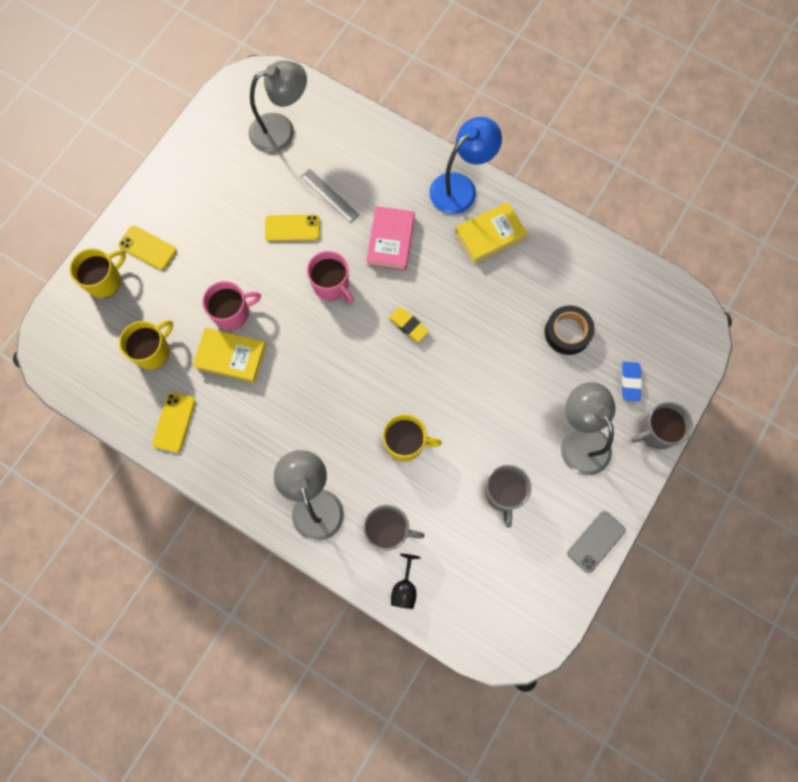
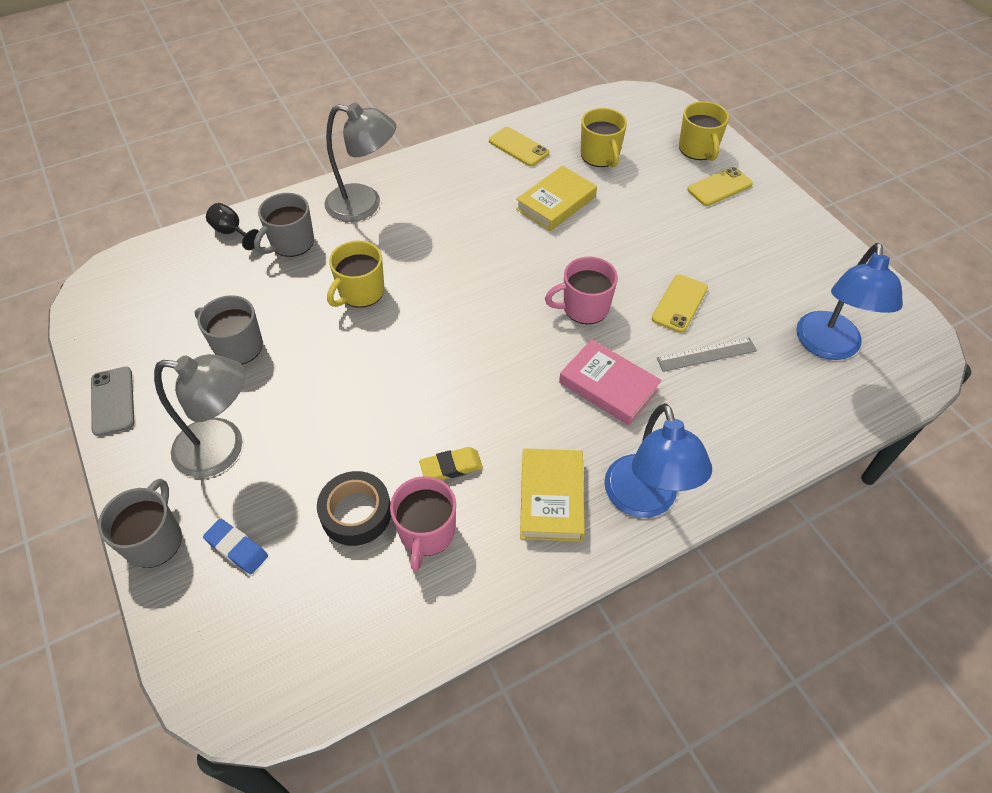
camera: 120 degrees right, 20 degrees down
pink mug [202,281,261,330] -> pink mug moved to [390,476,456,571]
grey lamp [249,60,307,153] -> blue lamp [796,243,903,360]
yellow eraser [389,307,429,342] -> yellow eraser moved to [419,447,483,480]

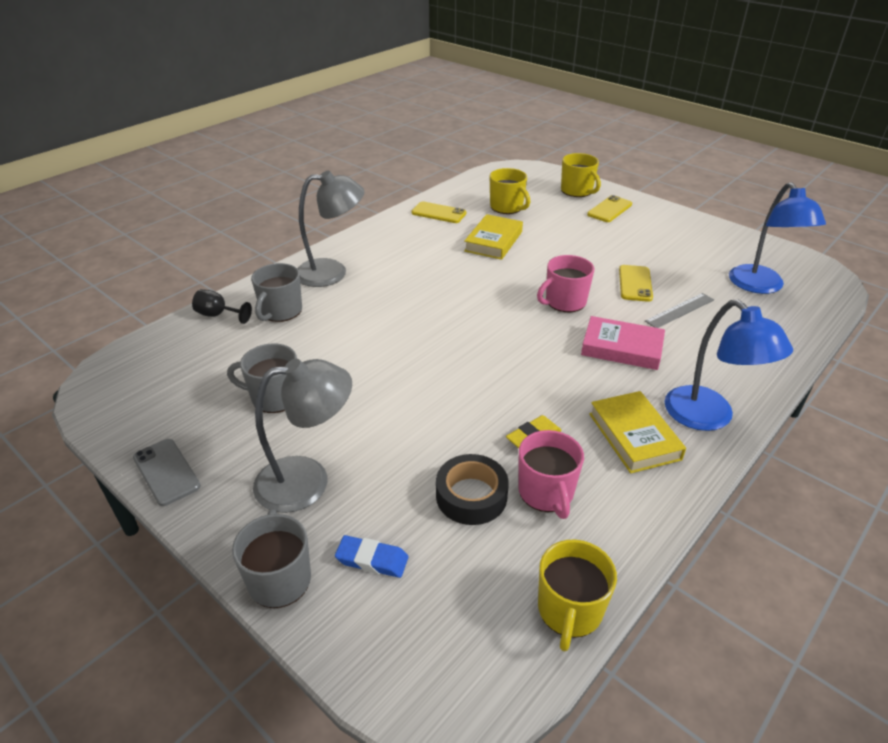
camera: 20 degrees left, 15 degrees down
yellow mug [327,241,385,307] -> yellow mug moved to [538,539,617,651]

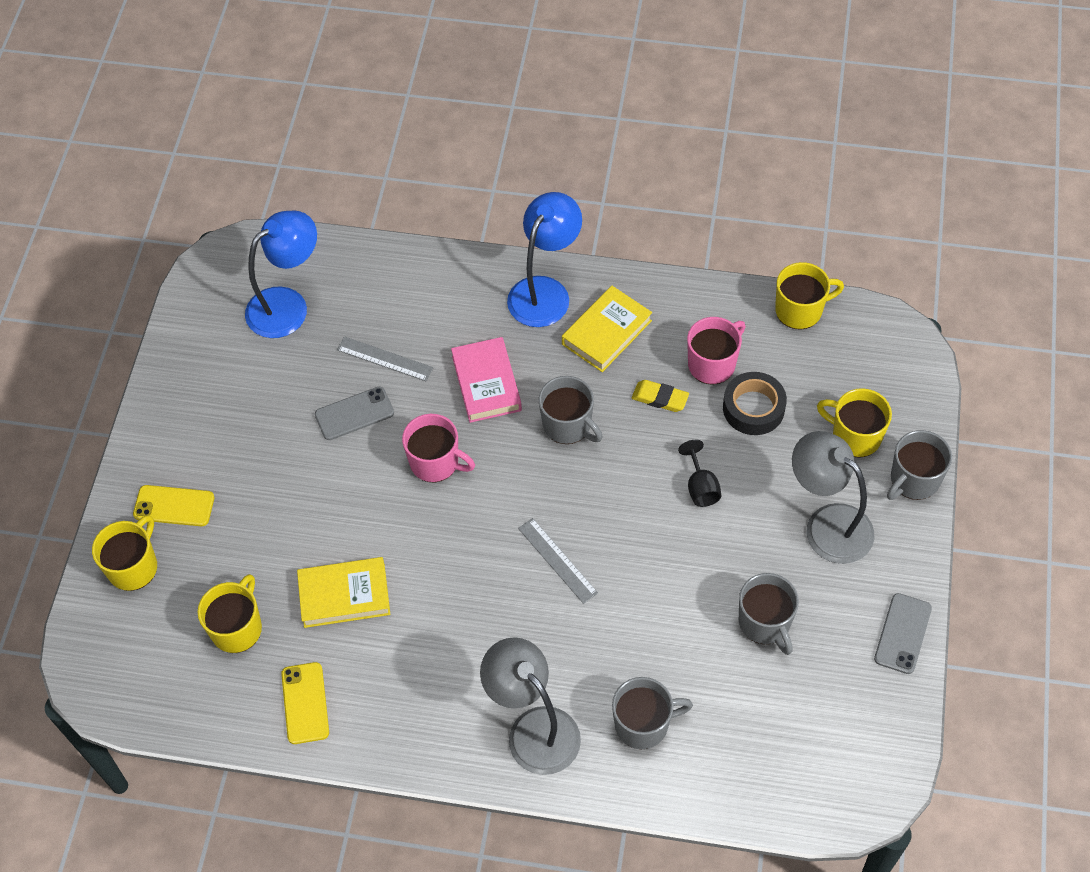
camera: 120 degrees left, 20 degrees up
black goblet [192,289,252,324] -> black goblet moved to [678,440,722,507]
blue eraser [335,535,408,578] -> yellow mug [817,388,892,458]
yellow phone [619,265,653,302] -> grey phone [315,387,394,440]
none -> grey ruler [518,518,598,604]
none -> grey mug [539,376,603,444]

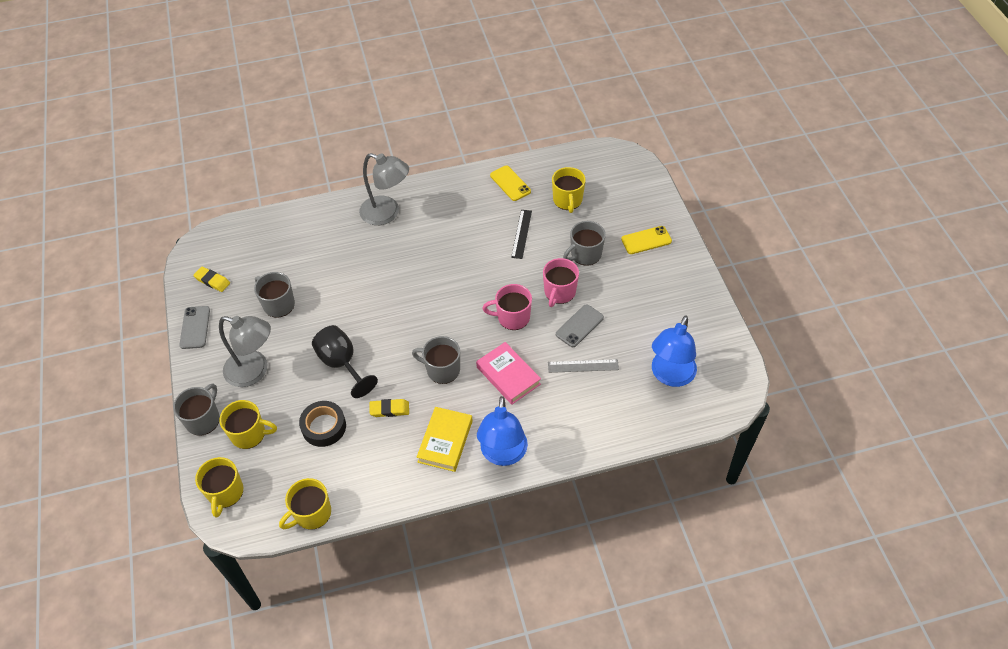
camera: 155 degrees right, 5 degrees down
yellow mug [92,515,157,591] -> yellow mug moved to [195,457,243,518]
yellow book [297,557,390,628] -> black ruler [511,210,532,259]
grey ruler [518,518,598,604] -> none
grey mug [612,677,693,749] -> grey mug moved to [563,221,606,265]
black goblet [678,440,722,507] -> black goblet [312,325,378,398], size x1.70
pink mug [687,317,746,385] -> pink mug moved to [543,258,579,307]
none -> yellow eraser [193,266,230,292]

